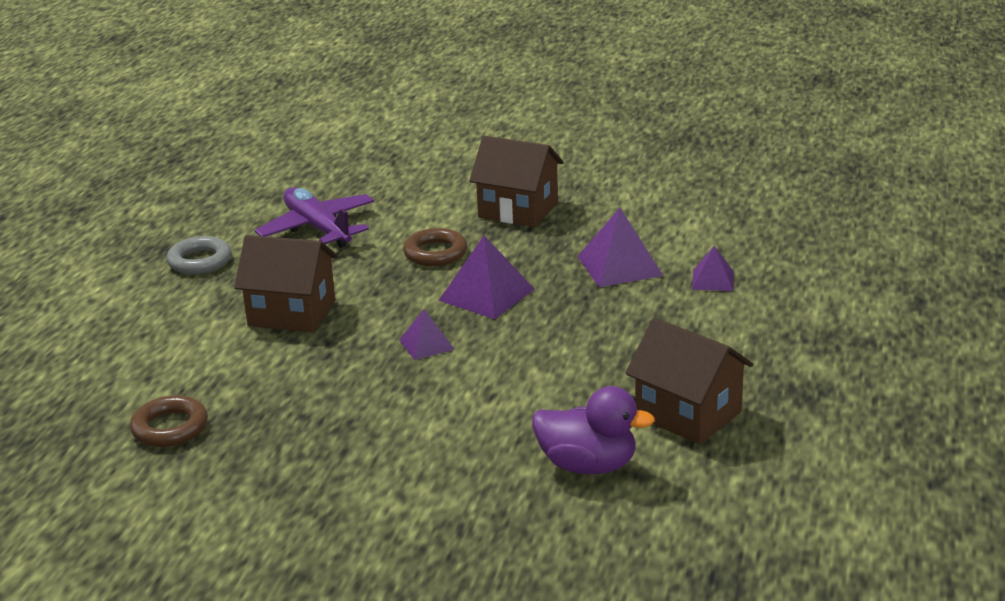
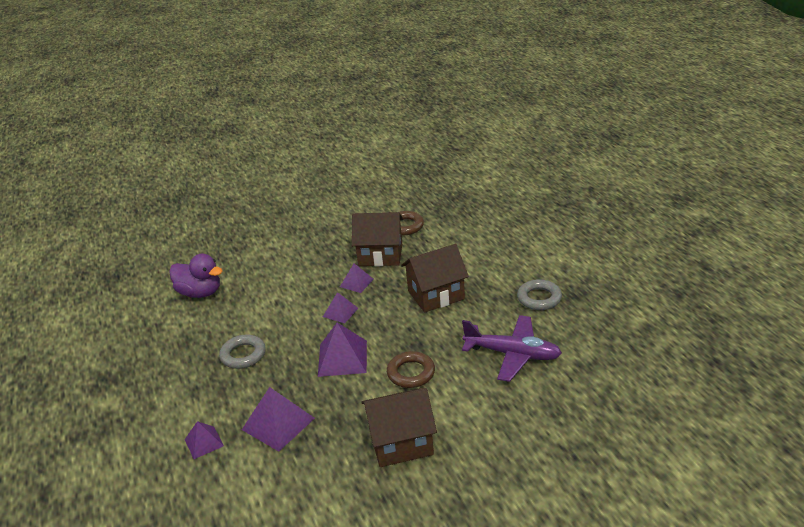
camera: 145 degrees right, 5 degrees up
purple duck [532,386,655,475] -> purple duck turned 135 degrees counterclockwise [169,254,223,298]
brown house [626,318,753,444] -> brown house moved to [352,212,403,266]
none -> grey ring [219,335,266,369]
none -> purple pyramid [340,263,374,293]

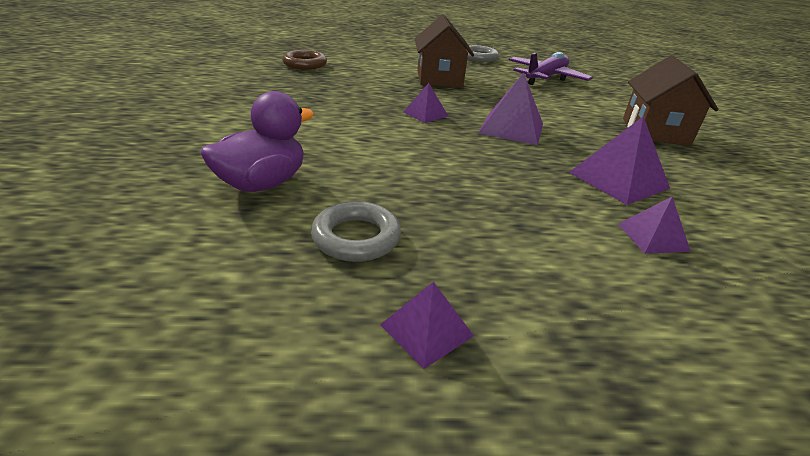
camera: 75 degrees left, 0 degrees up
grey ring [219,335,266,369] -> grey ring moved to [311,201,401,262]
purple pyramid [340,263,374,293] -> purple pyramid moved to [380,282,474,369]
brown house [352,212,403,266] -> none
brown ring [387,351,435,388] -> none

